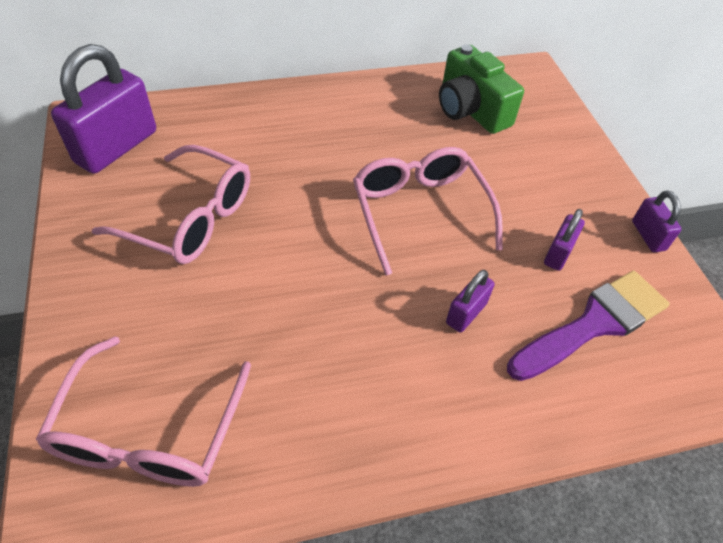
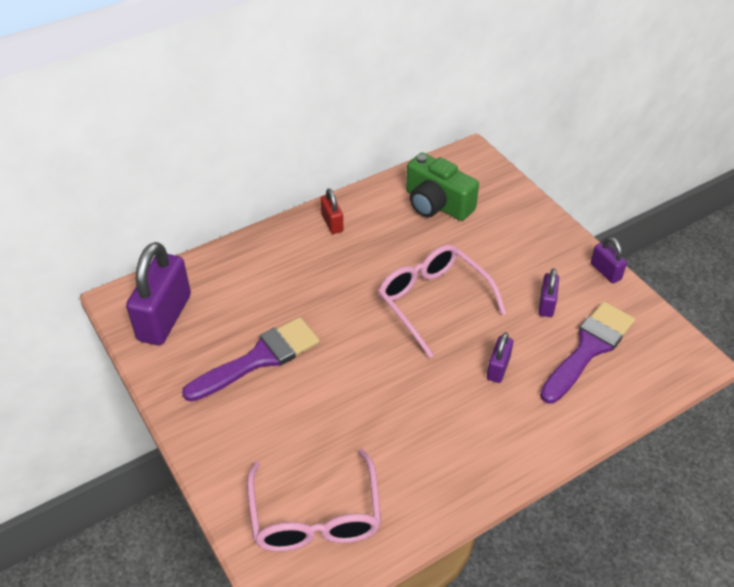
camera: 15 degrees left, 5 degrees down
pink glasses [92,145,250,264] -> purple brush [182,317,320,402]
none -> red padlock [320,188,344,234]

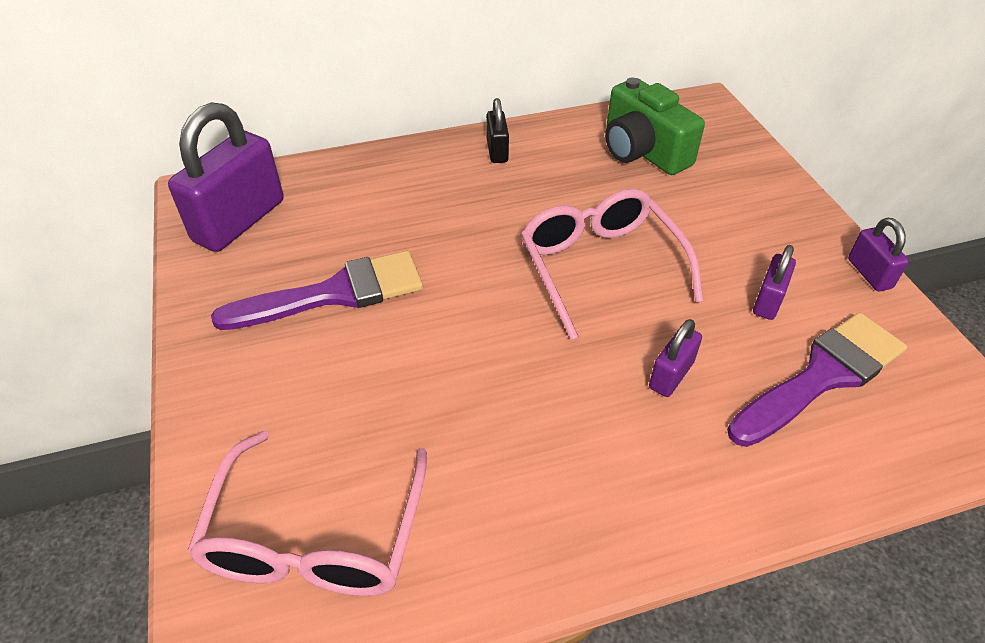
camera: 15 degrees right, 0 degrees up
red padlock [320,188,344,234] -> black padlock [486,98,509,163]

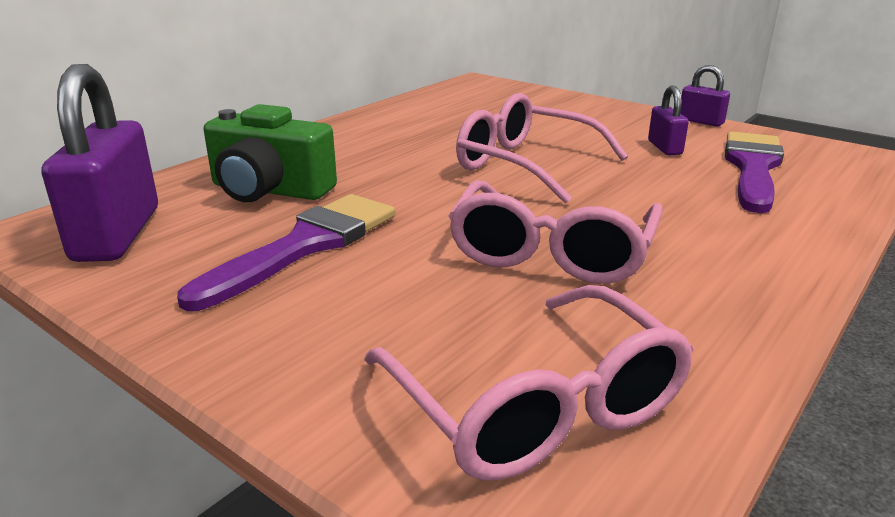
camera: 35 degrees left, 20 degrees down
black padlock [486,98,509,163] -> none
green camera [605,78,705,175] -> green camera moved to [203,104,337,202]
purple padlock [649,319,702,397] -> none
none -> pink glasses [448,180,663,284]

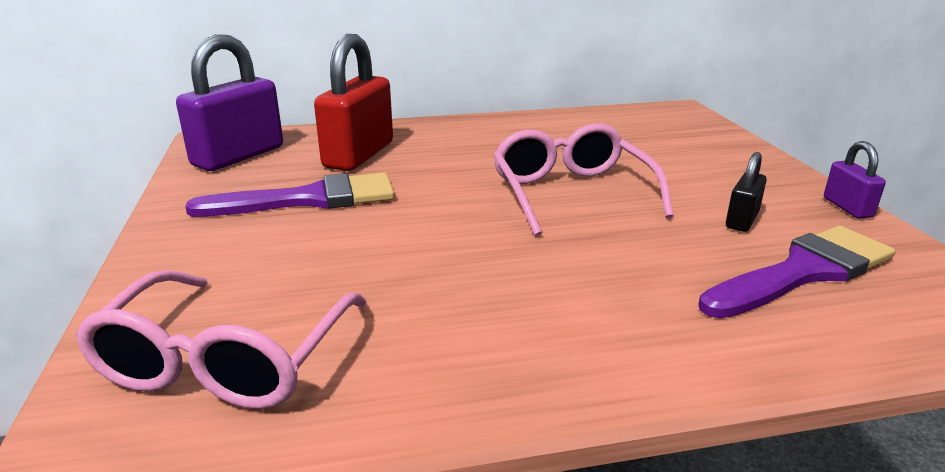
camera: 40 degrees right, 0 degrees up
green camera [203,104,337,202] -> red padlock [314,34,393,171]
pink glasses [448,180,663,284] -> none
purple padlock [648,86,689,155] -> black padlock [726,152,767,232]

